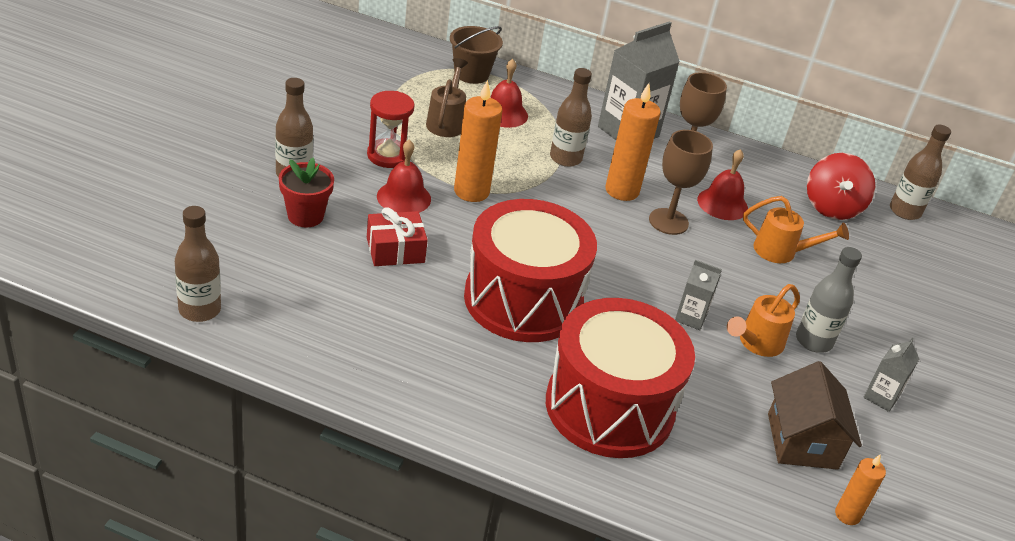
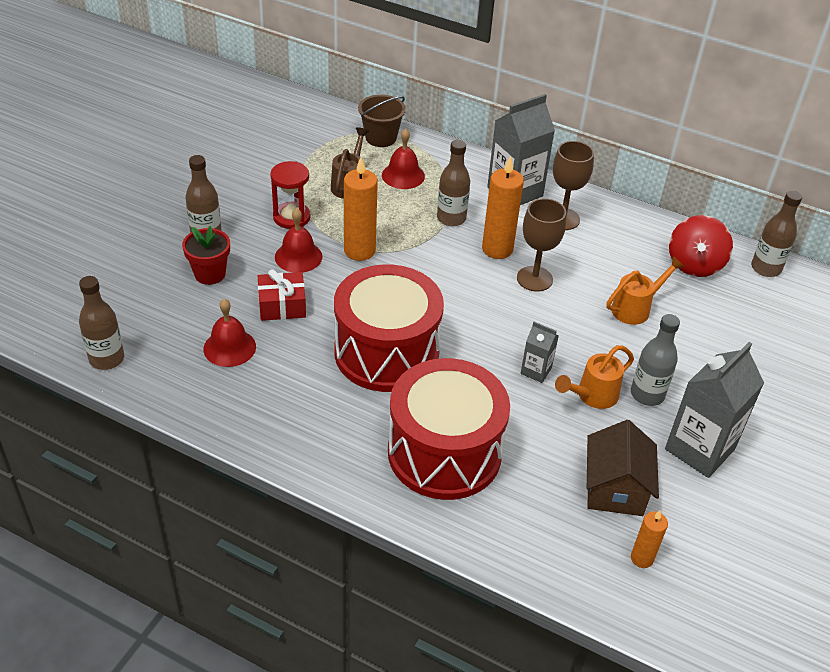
camera: 10 degrees right, 5 degrees up
red bell [697,149,748,220] -> red bell moved to [204,299,256,367]
orange watering can [743,196,849,263] -> orange watering can turned 60 degrees counterclockwise [606,256,685,325]
grey carton [864,337,919,412] -> grey carton [665,342,764,478], size x2.02

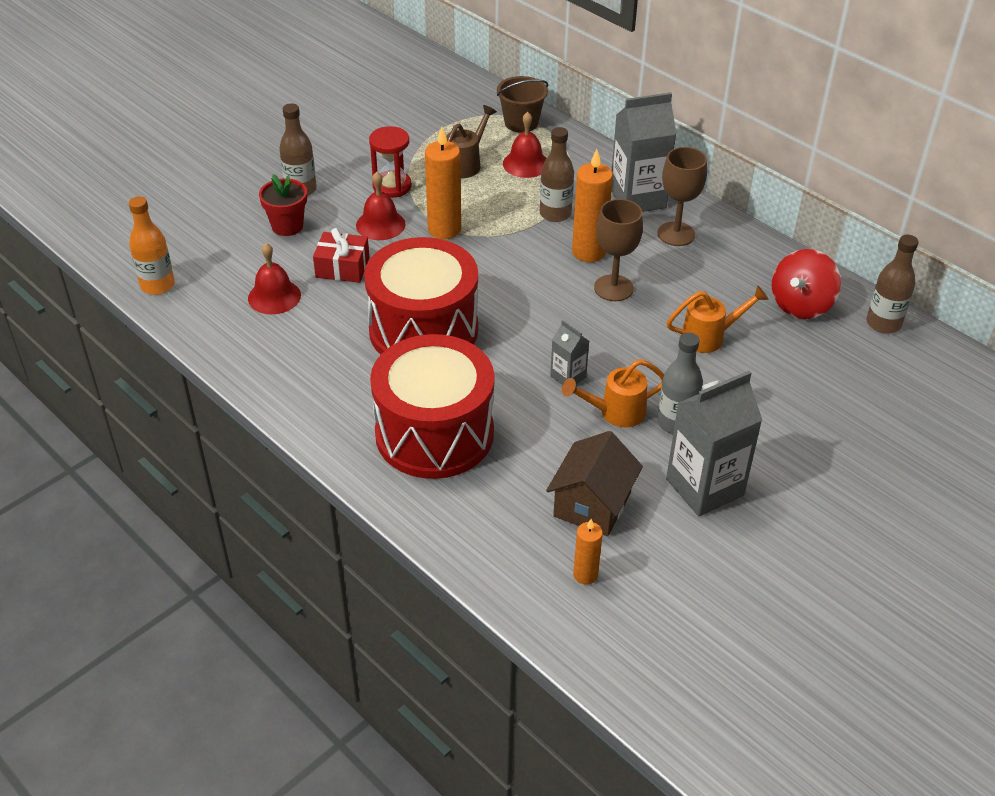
camera: 20 degrees right, 0 degrees up
brown bottle [79,276,124,370] -> orange bottle [129,196,175,295]

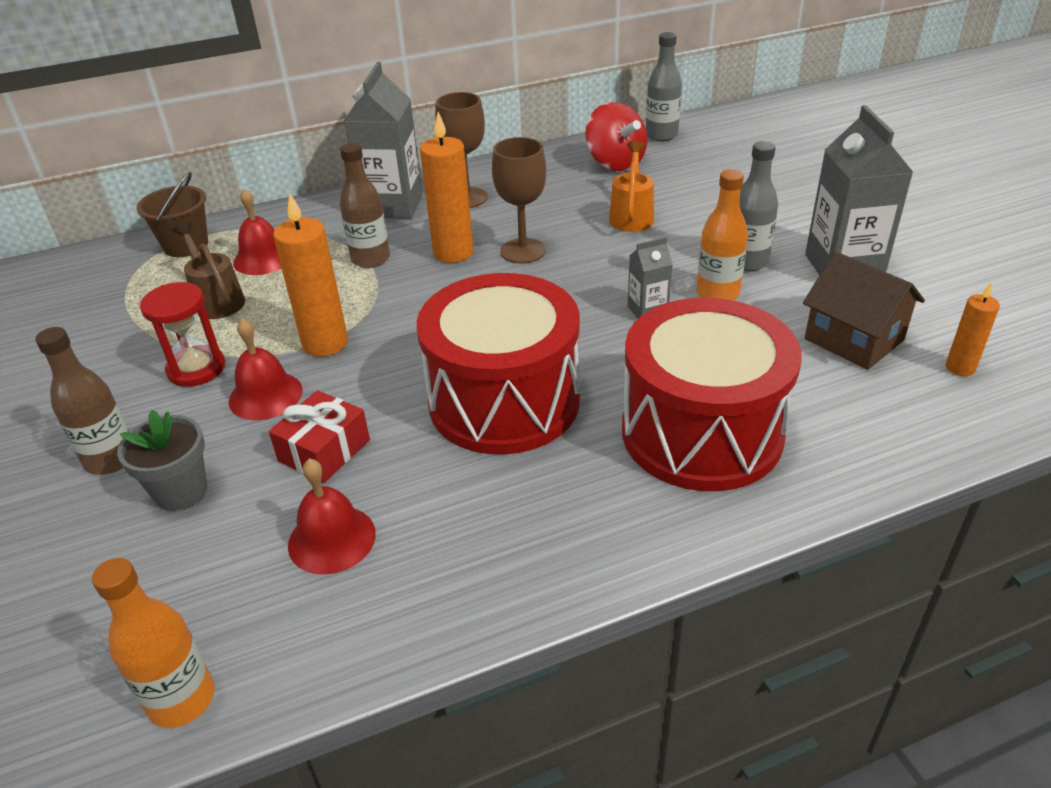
camera: 65 degrees left, 5 degrees down
red flower pot [259,174,307,236] -> grey flower pot [117,410,207,511]
orange watering can [562,359,664,427] -> orange bottle [696,169,748,300]
brown bottle [866,235,919,334] -> grey bottle [646,32,682,141]

